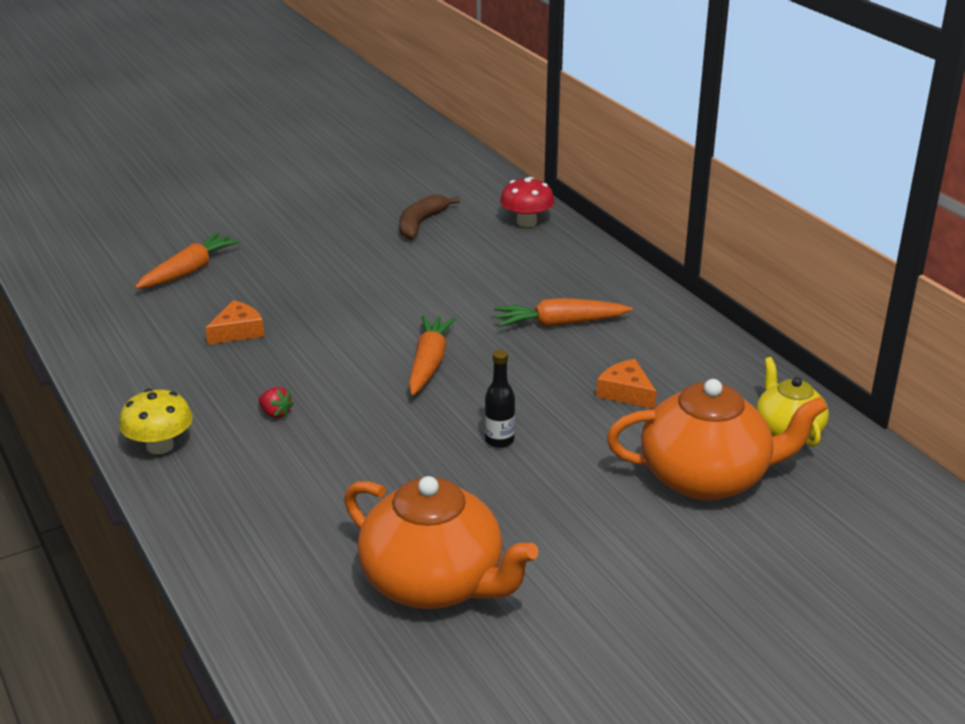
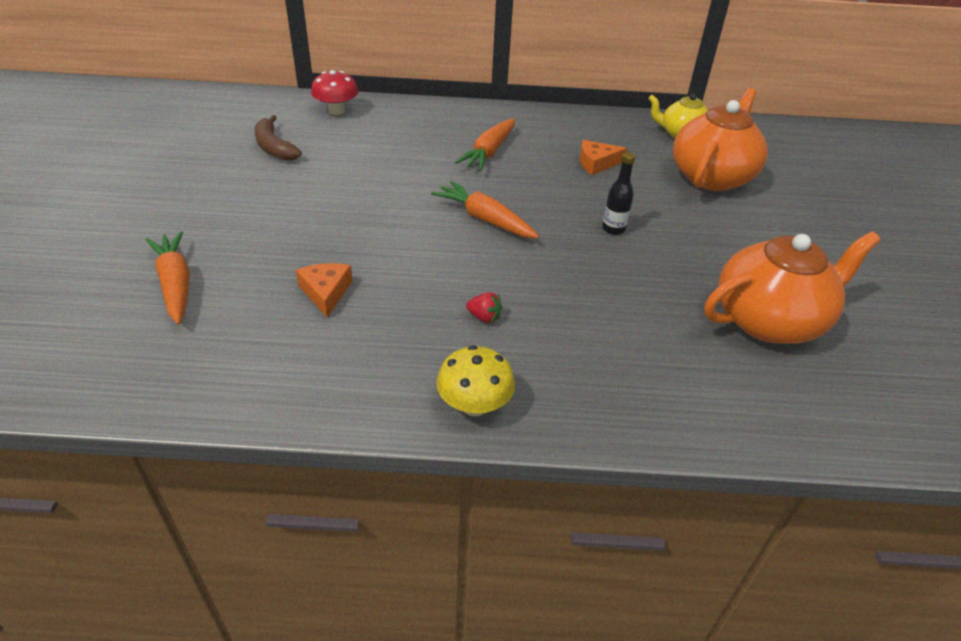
camera: 60 degrees left, 10 degrees up
red strawberry [258,387,294,418] -> red strawberry turned 45 degrees clockwise [466,292,502,323]

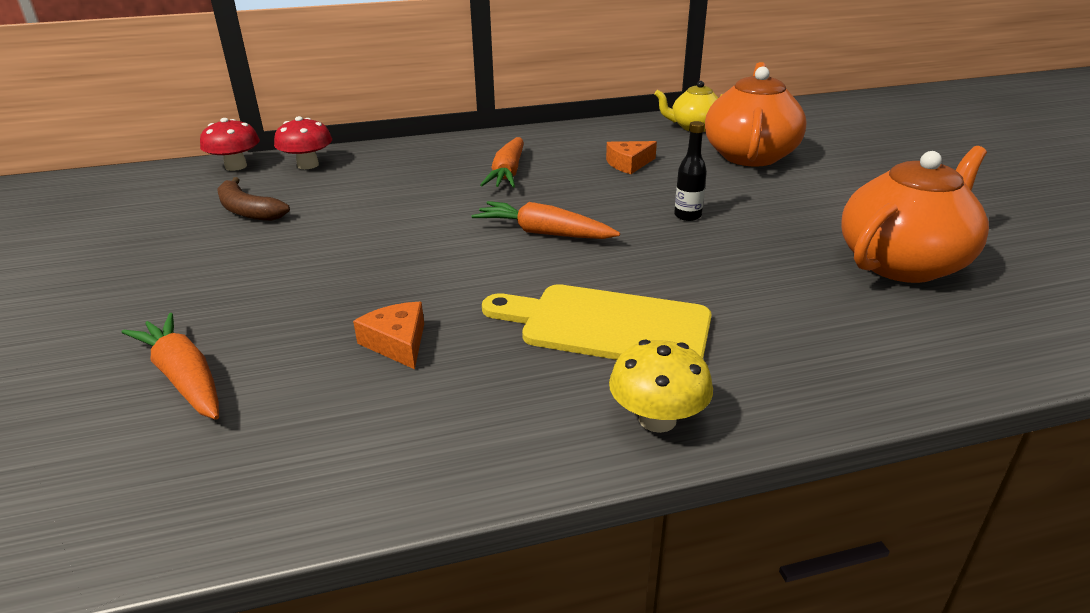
camera: 15 degrees left, 10 degrees down
red strawberry [466,292,502,323] -> yellow cutting board [482,284,712,360]
none -> red mushroom [200,118,260,171]

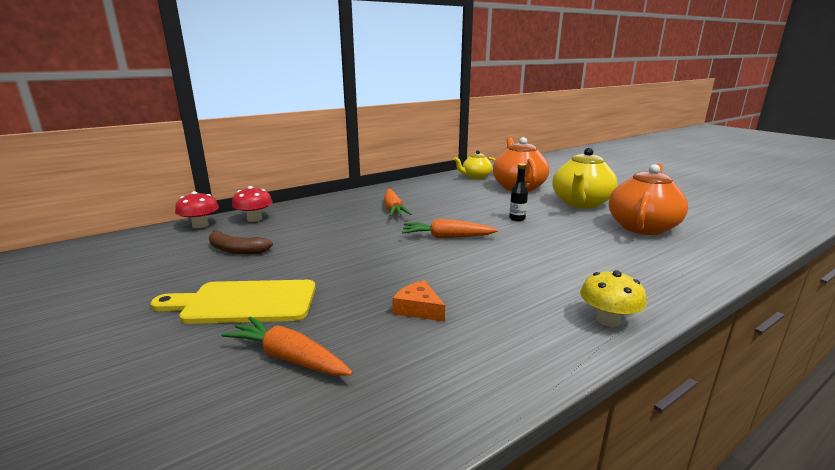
camera: 20 degrees left, 10 degrees down
yellow cutting board [482,284,712,360] -> yellow cutting board moved to [150,280,316,324]
orange cheese [606,141,657,174] -> none
none -> yellow teapot [552,148,618,208]

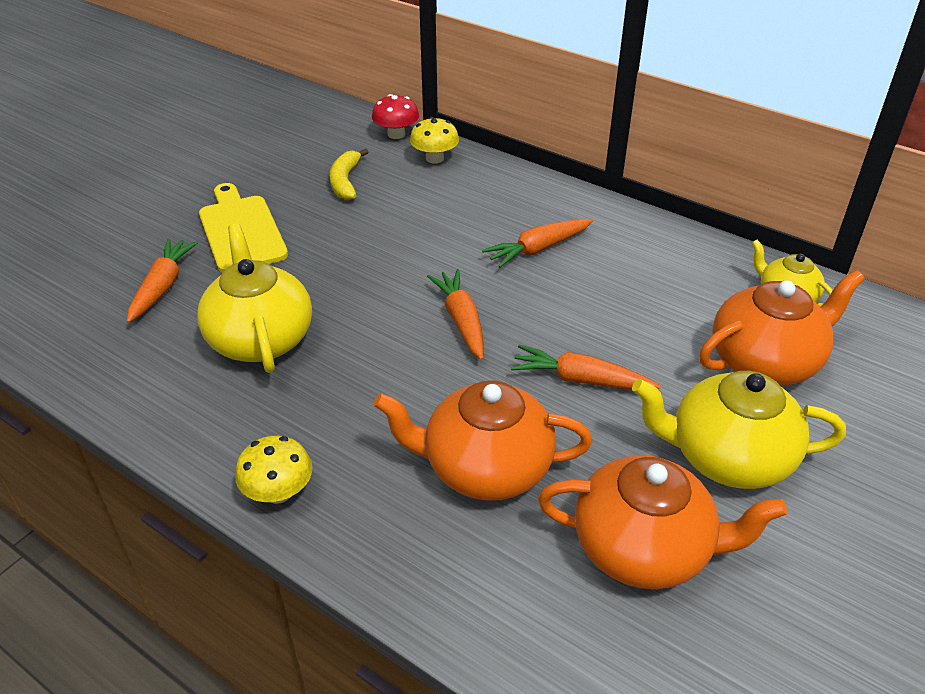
camera: 70 degrees right, 20 degrees up
brown banana [209,230,273,254] -> yellow banana [330,148,368,200]
red mushroom [232,186,273,222] -> yellow mushroom [410,117,459,164]
orange cheese [392,280,445,322] -> yellow teapot [197,223,312,373]
black bottle [509,163,528,221] -> orange carrot [511,345,661,390]
none -> orange teapot [374,380,592,501]

